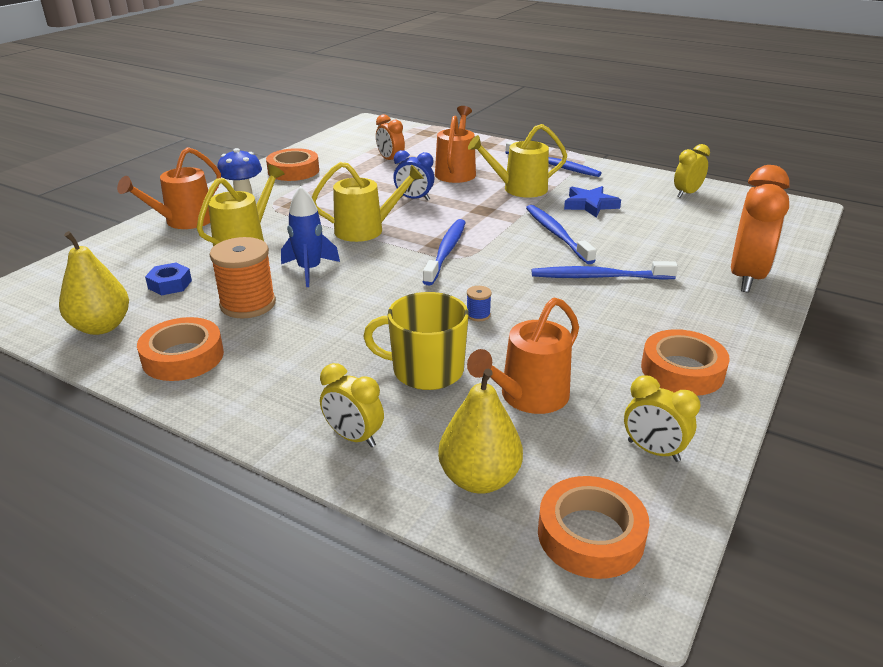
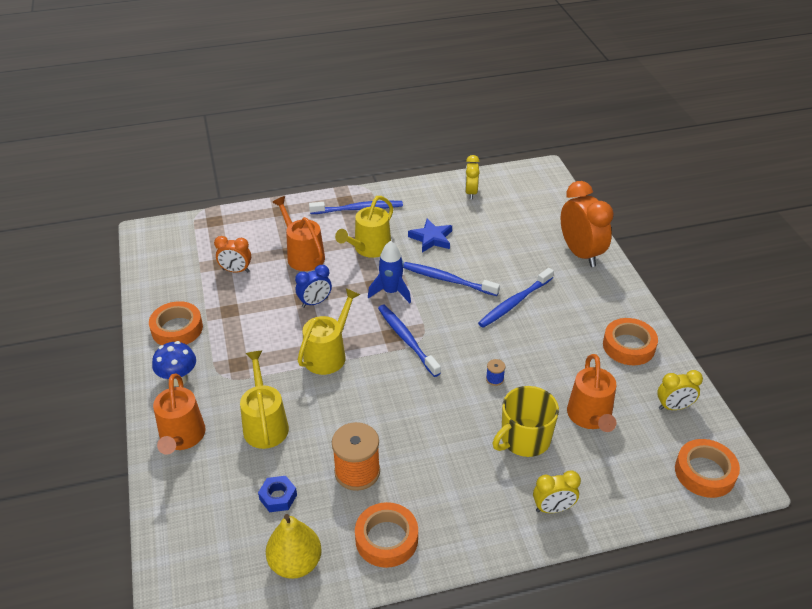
camera: 45 degrees left, 10 degrees up
blue rocket [281,186,340,287] -> blue rocket moved to [368,241,411,303]
yellow pear [438,369,523,494] -> none

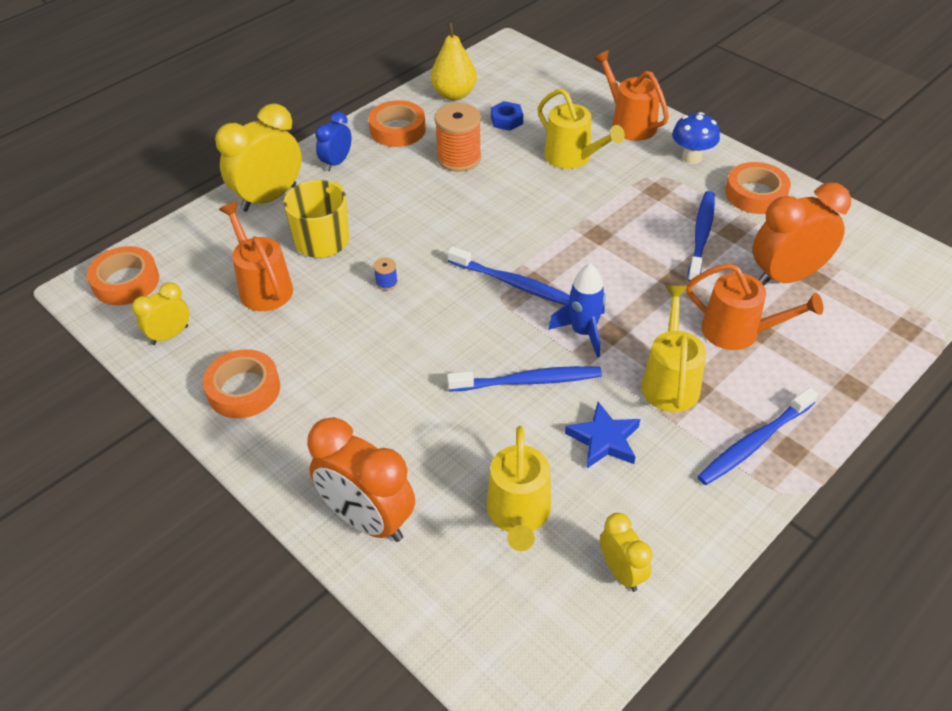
camera: 150 degrees right, 5 degrees up
orange clock [214,236,251,273] -> orange clock [753,182,851,285], size x1.82
blue clock [295,265,332,308] -> blue clock moved to [315,111,352,171]
yellow watering can [298,288,360,375] -> yellow watering can moved to [487,426,551,551]
blue toothbrush [478,268,554,328] -> blue toothbrush moved to [687,191,715,283]
yellow clock [533,471,581,513] -> yellow clock [215,103,302,212], size x1.82

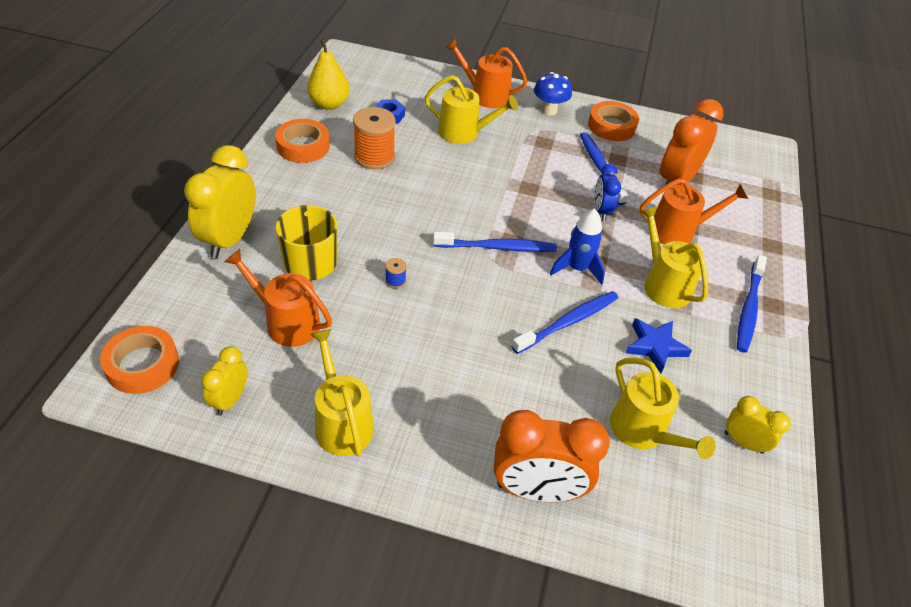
camera: 35 degrees left, 0 degrees up
orange tape [203,349,280,419] -> yellow watering can [310,329,374,456]
blue clock [315,111,352,171] -> blue clock moved to [594,164,621,221]

